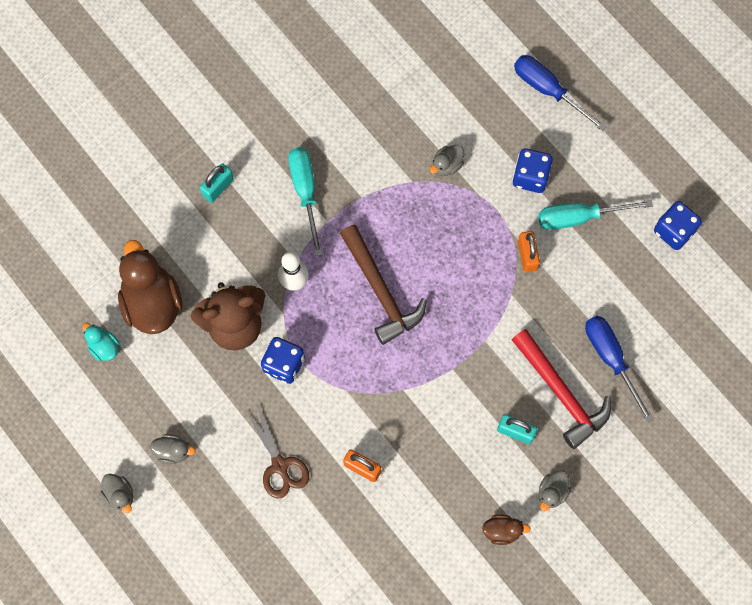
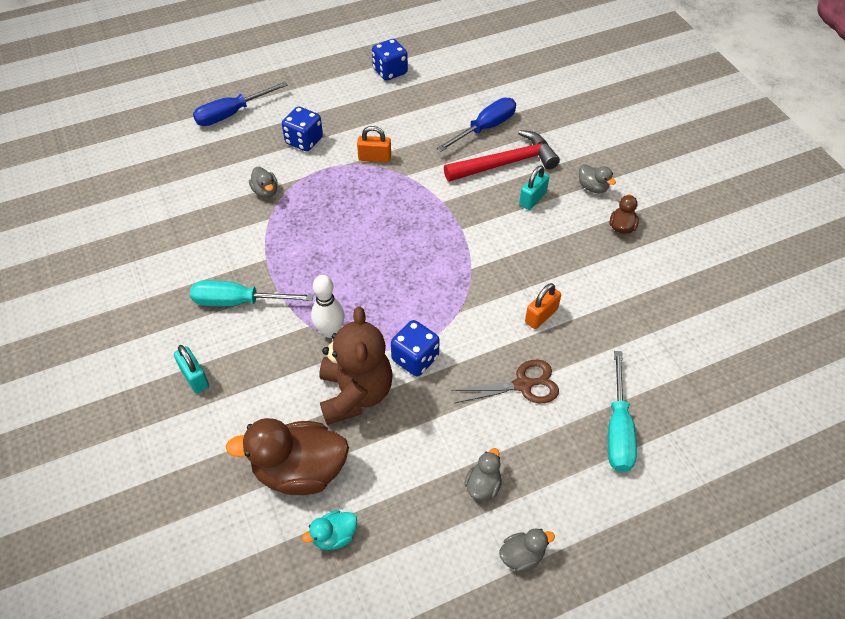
camera: 75 degrees left, 20 degrees down
brown hammer [340,225,427,345] -> none
turquoise screwdriver [538,200,653,230] -> turquoise screwdriver moved to [608,351,637,472]
blue screwdriver [585,316,654,423] -> blue screwdriver turned 150 degrees clockwise [437,98,516,152]

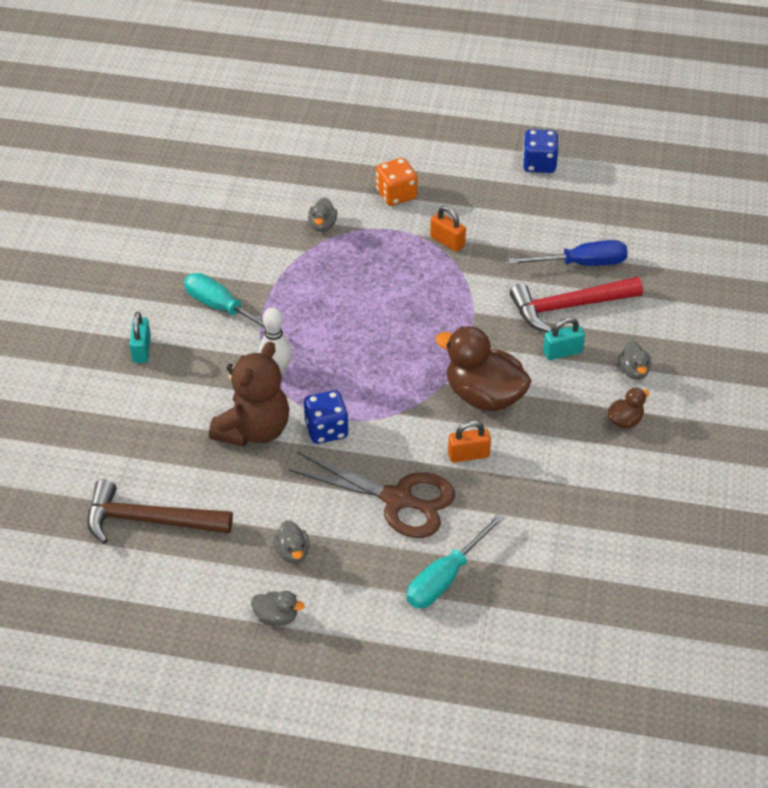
camera: 35 degrees right, 5 degrees down
blue screwdriver [193,82,288,126] -> none
brown duck [226,418,349,495] -> brown duck moved to [435,326,532,411]
blue dice [282,107,323,151] -> orange dice [376,158,418,206]
turquoise duck [302,510,357,550] -> brown hammer [87,479,233,544]
red hammer [444,130,560,182] -> red hammer turned 150 degrees clockwise [510,277,643,332]
brown scissors [451,360,559,403] -> brown scissors [288,452,455,538], size x1.54
grey duck [464,448,502,501] -> grey duck turned 105 degrees clockwise [274,520,310,564]

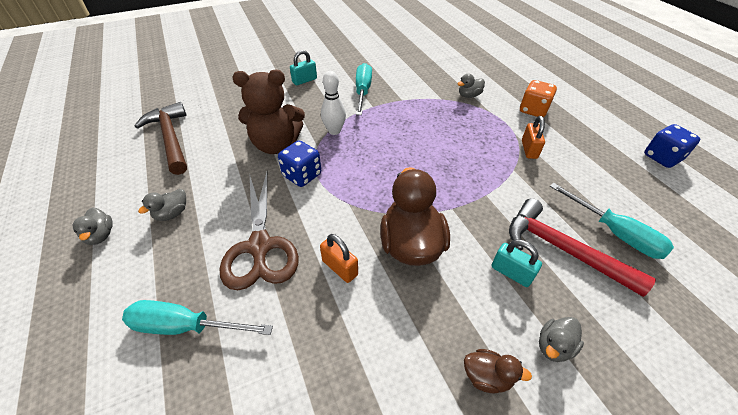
camera: 55 degrees right, 0 degrees up
blue screwdriver [508,240,628,266] -> turquoise screwdriver [550,183,674,259]

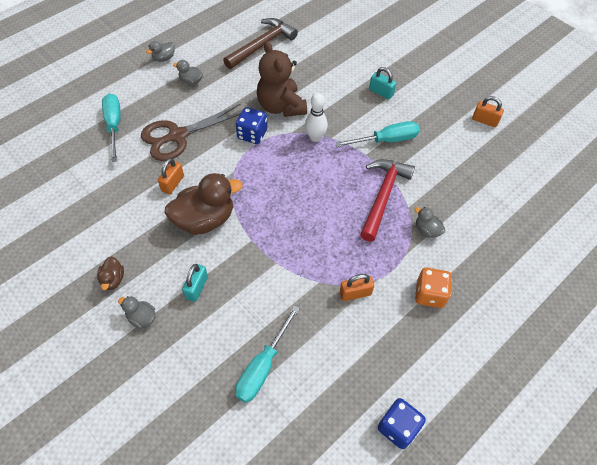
camera: 70 degrees right, 10 degrees up
red hammer [509,198,656,297] -> red hammer moved to [360,159,415,242]
none -> orange padlock [472,96,504,127]

